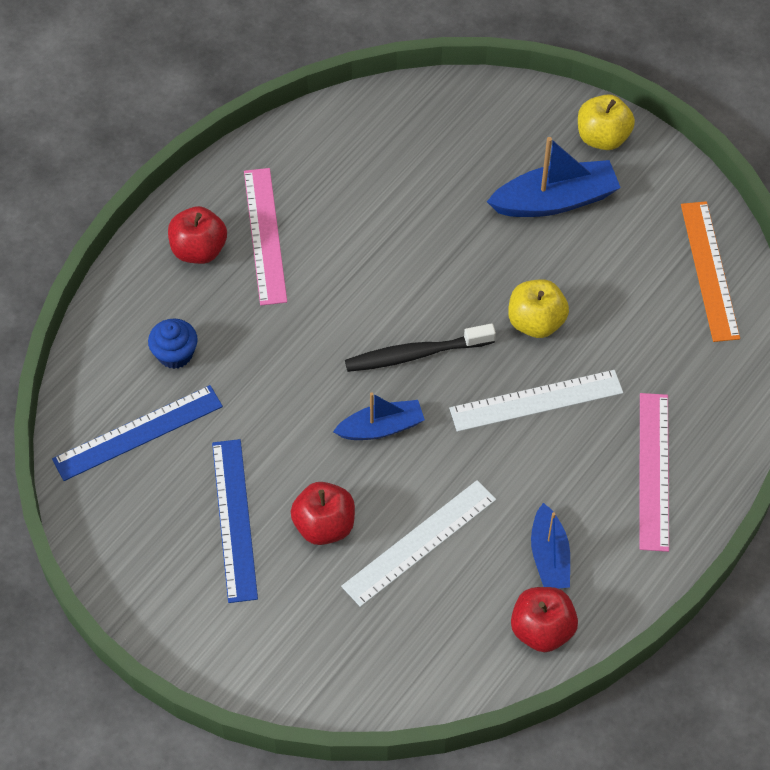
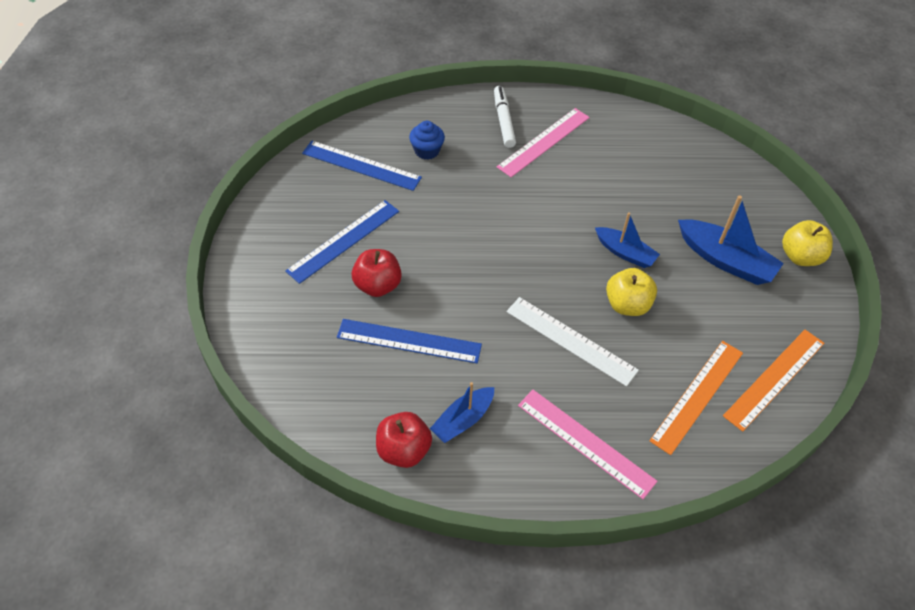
camera: 50 degrees right, 5 degrees down
red apple [168,206,227,264] -> white marker [494,86,516,148]
blue boat [333,392,425,440] -> blue boat moved to [595,212,660,268]
white ruler [341,480,496,607] -> blue ruler [337,319,482,363]
black toothbrush [345,324,496,372] -> none
pink ruler [639,393,669,552] -> pink ruler turned 75 degrees clockwise [518,390,657,499]
none -> orange ruler [649,341,743,455]

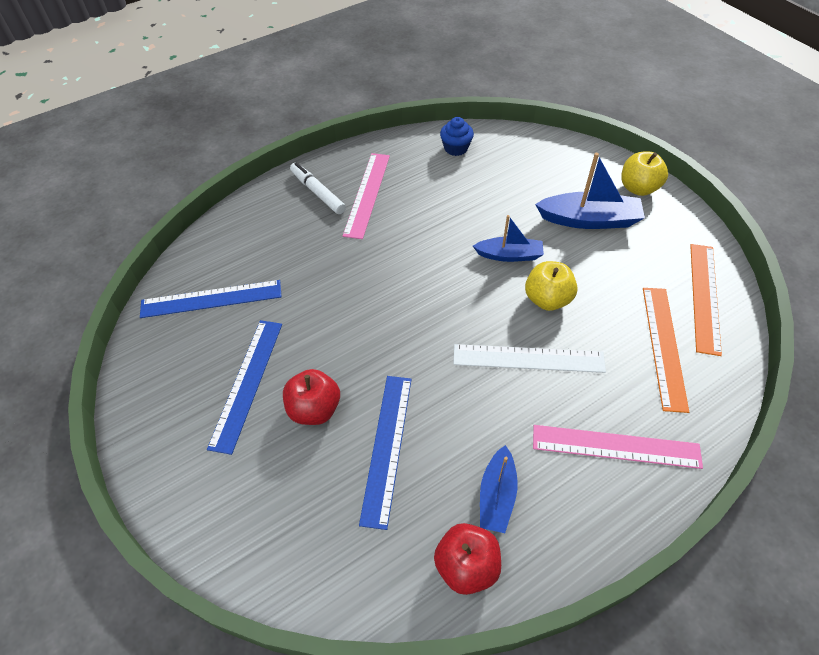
camera: 30 degrees left, 0 degrees up
blue ruler [337,319,482,363] -> blue ruler turned 60 degrees counterclockwise [359,376,412,530]
blue cupcake [409,121,445,160] -> blue cupcake moved to [440,117,474,156]

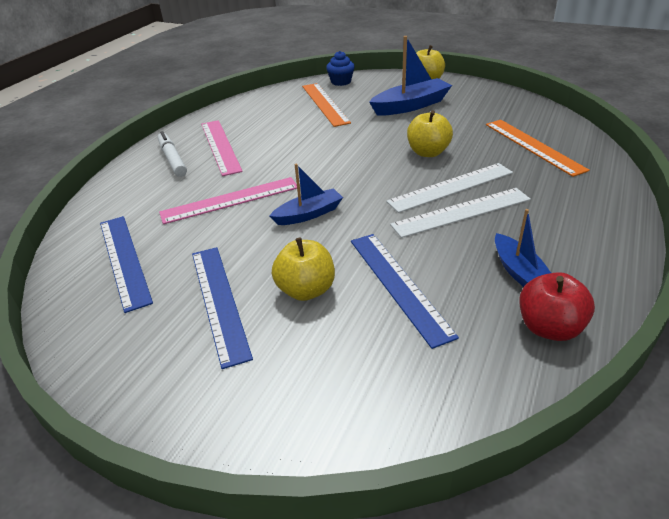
camera: 30 degrees left, 15 degrees down
blue ruler [140,280,282,318] -> blue ruler turned 75 degrees counterclockwise [100,216,153,313]
red apple [283,369,340,425] -> yellow apple [272,237,335,301]
white marker [290,162,346,214] -> white marker turned 45 degrees clockwise [158,131,187,177]
blue cupcake [440,117,474,156] -> blue cupcake moved to [326,51,355,86]
blue boat [473,215,544,262] -> blue boat moved to [270,164,343,225]
pink ruler [533,425,703,469] -> pink ruler moved to [159,177,297,224]
orange ruler [690,244,722,356] -> orange ruler moved to [302,83,351,127]
none -> white ruler [390,188,531,238]

